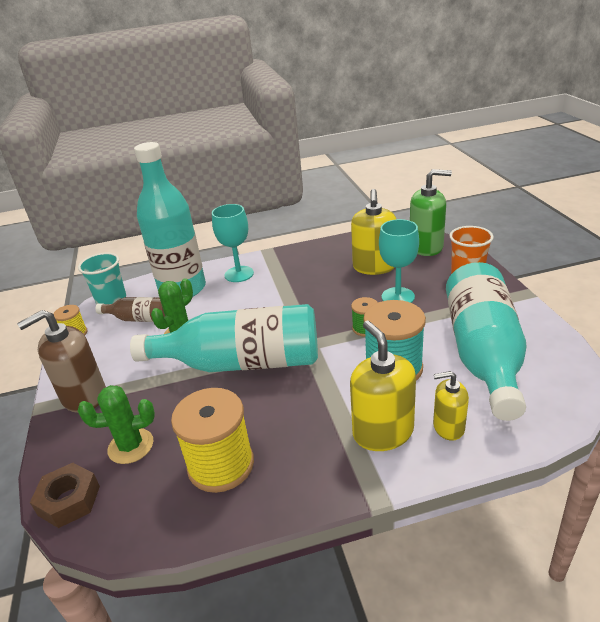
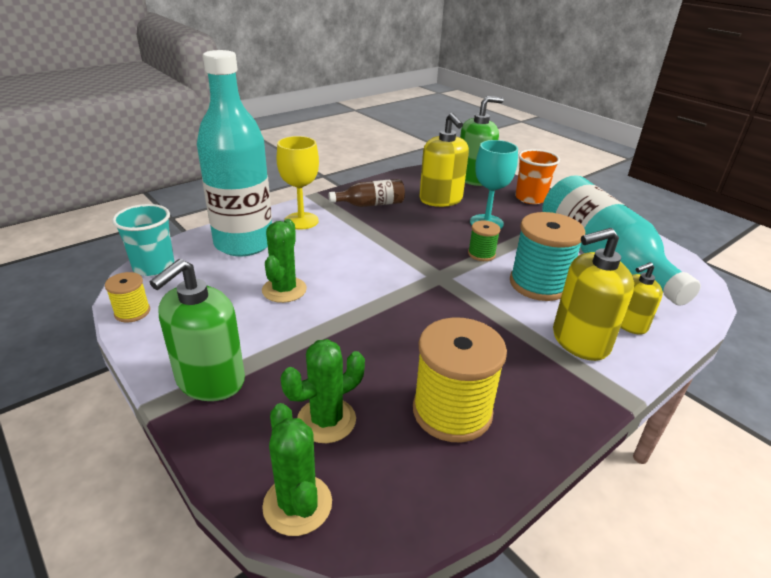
camera: 30 degrees left, 0 degrees up
brown soap dispenser [17,310,106,413] -> green soap dispenser [149,259,245,401]
brown nut [30,463,100,528] -> green cactus [262,403,332,536]
brown bottle [95,297,165,322] -> brown bottle moved to [329,179,405,207]
turquoise bottle [130,304,318,372] -> none
turquoise goblet [212,204,254,282] -> yellow goblet [277,136,319,230]
yellow soap dispenser [350,321,416,451] -> yellow soap dispenser turned 60 degrees counterclockwise [553,228,634,361]

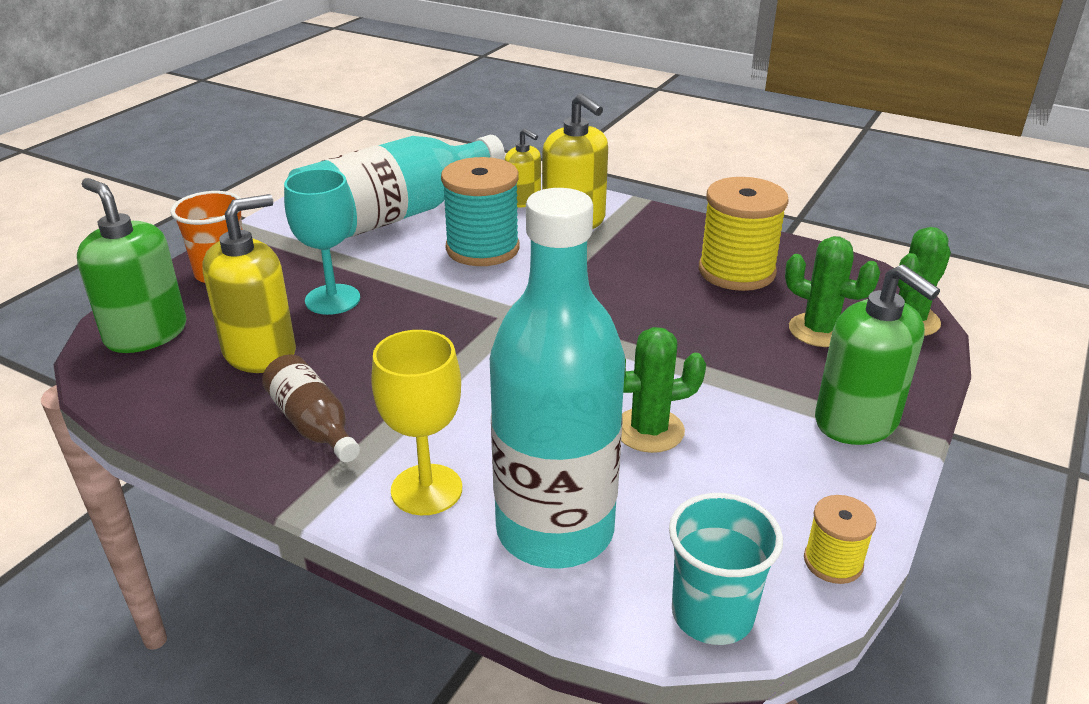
camera: 110 degrees left, 0 degrees up
green soap dispenser [149,259,245,401] -> green soap dispenser turned 45 degrees clockwise [815,265,940,445]
green spool [468,221,500,261] -> none

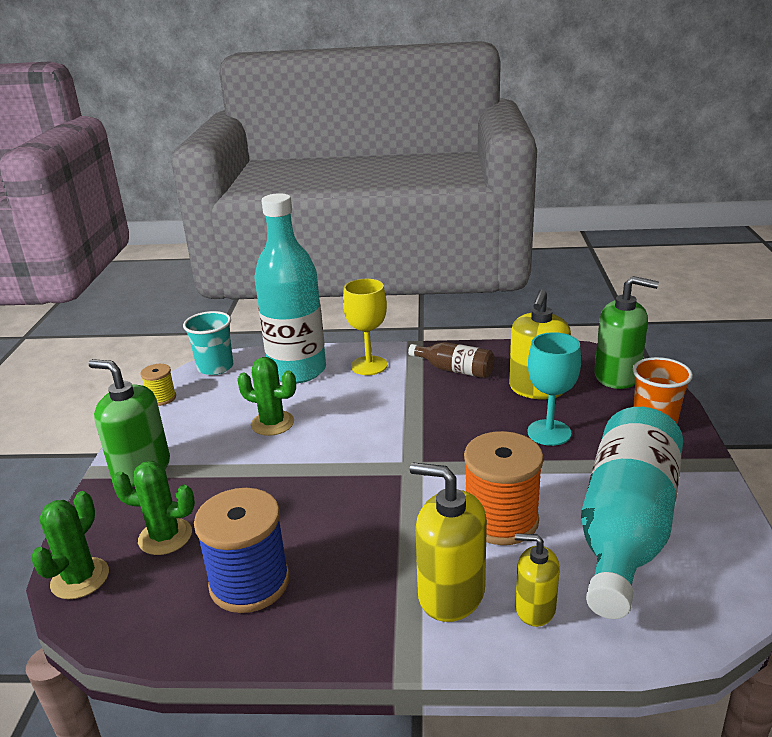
camera: 155 degrees right, 5 degrees down
turquoise spool [441,157,520,266] -> orange spool [464,431,544,545]
green cactus [621,327,706,453] -> green cactus turned 60 degrees clockwise [237,357,296,436]
yellow spool [699,177,789,291] -> blue spool [194,488,290,613]

